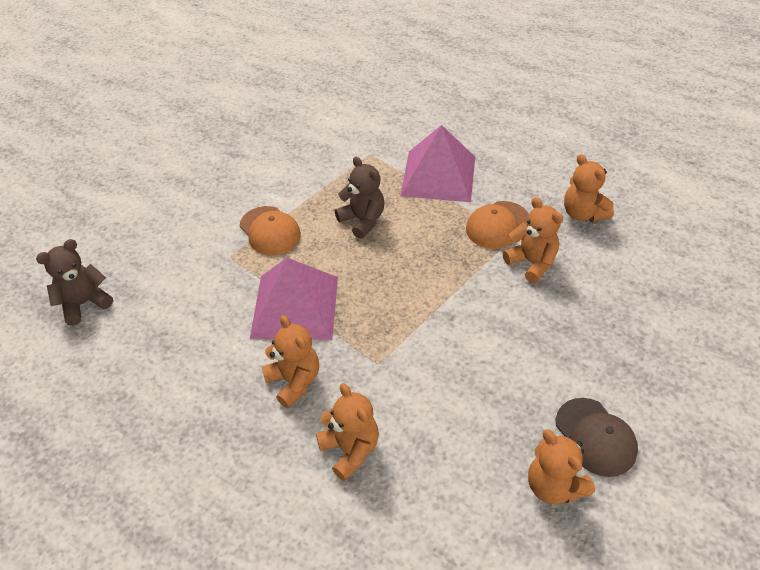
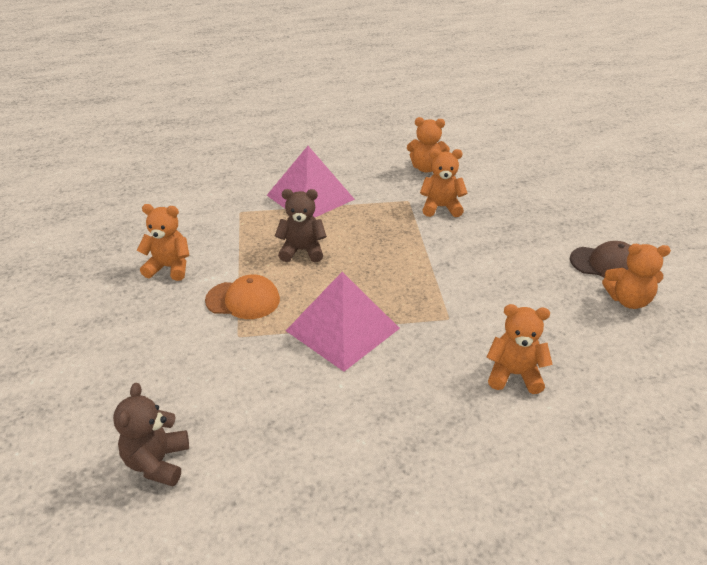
camera: 50 degrees left, 10 degrees down
orange teddy bear [262,315,319,408] -> orange teddy bear moved to [137,204,189,281]
orange cap [466,201,529,249] -> none

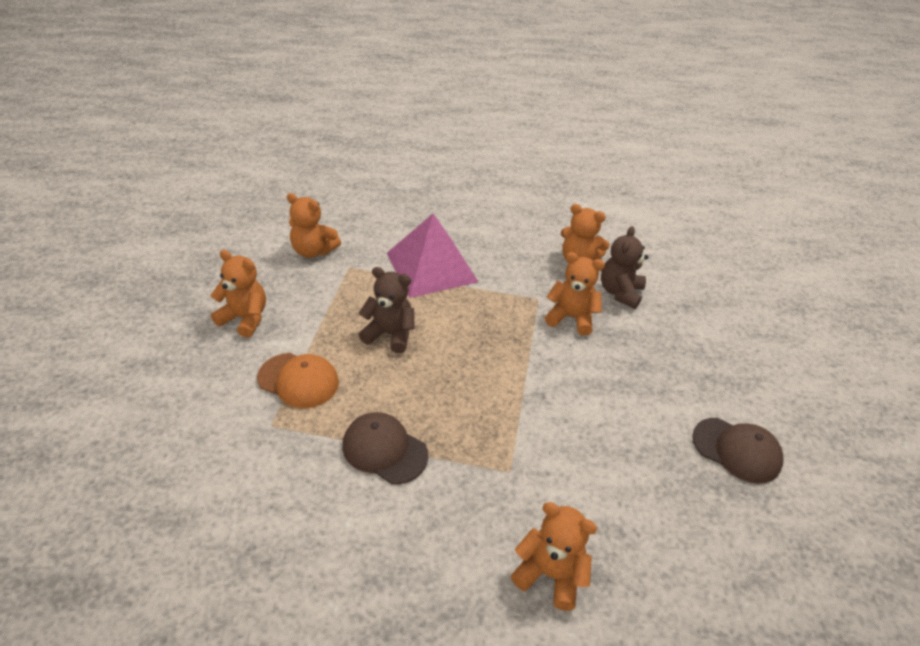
camera: 15 degrees right, 5 degrees up
brown teddy bear [113,383,189,487] -> brown teddy bear moved to [601,226,648,309]
pink pyramid [286,272,400,372] -> brown cap [342,412,428,484]
orange teddy bear [602,244,671,309] -> orange teddy bear moved to [287,193,341,258]

